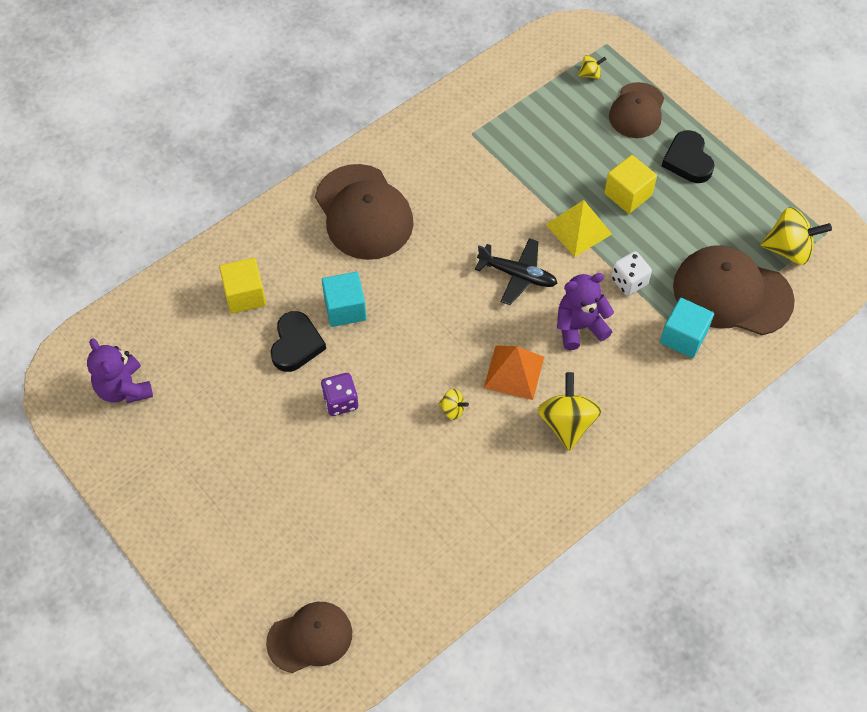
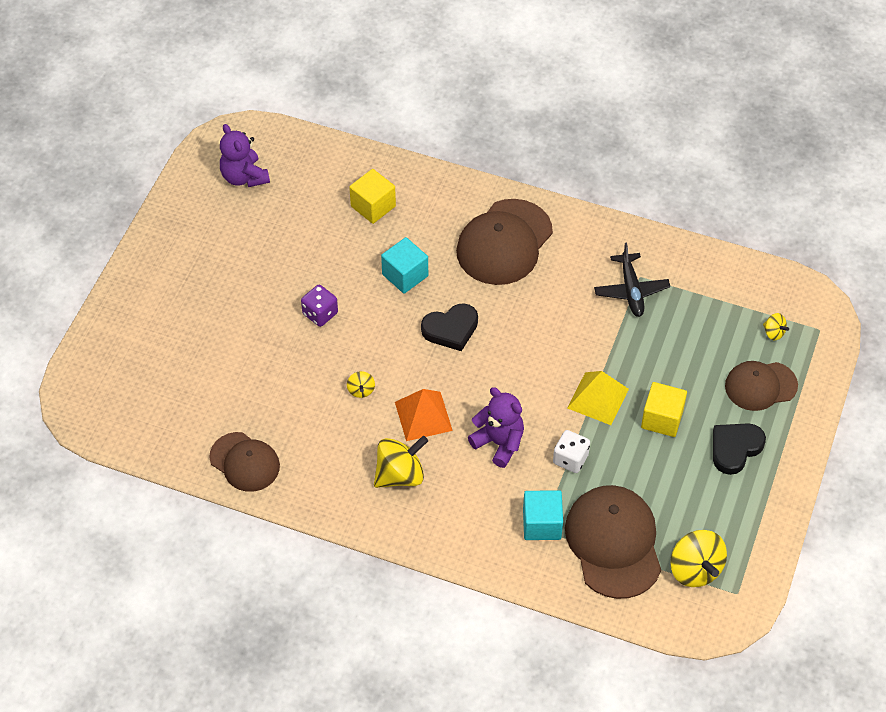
camera: 60 degrees right, 5 degrees down
purple teddy bear [87,338,153,403] -> purple teddy bear turned 60 degrees counterclockwise [220,124,270,187]
brown cap [266,602,352,673] -> brown cap moved to [209,432,280,492]
black heart [271,311,326,372] -> black heart moved to [421,303,478,351]
black plane [475,238,558,305] -> black plane moved to [594,243,670,317]

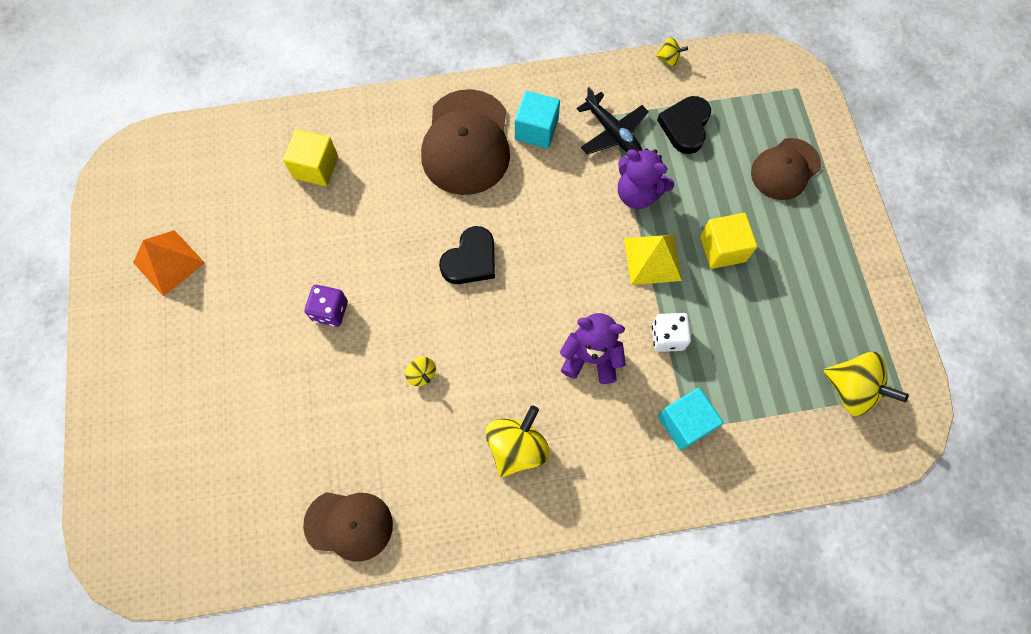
camera: 30 degrees left, 15 degrees up
purple teddy bear [220,124,270,187] -> purple teddy bear moved to [618,148,674,209]
turquoise cube [381,237,428,294] -> turquoise cube moved to [515,91,560,149]
orange pyramid [395,389,453,441] -> orange pyramid moved to [133,230,205,297]
brown cap [565,485,661,599] -> none
black heart [713,423,766,475] -> black heart moved to [657,96,711,154]
yellow spinning top [763,313,789,340] -> yellow spinning top moved to [656,37,688,66]

